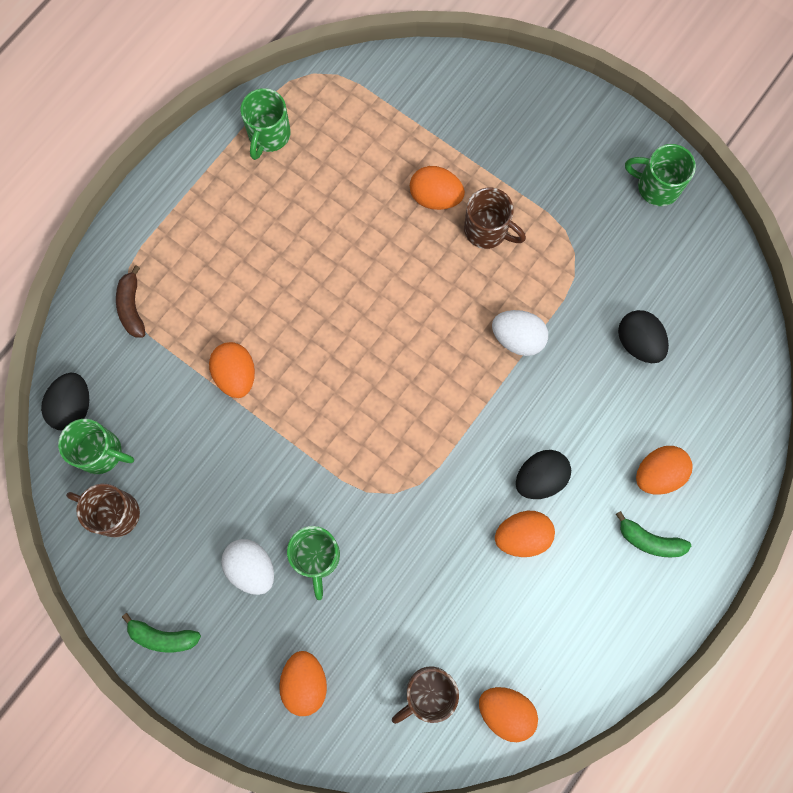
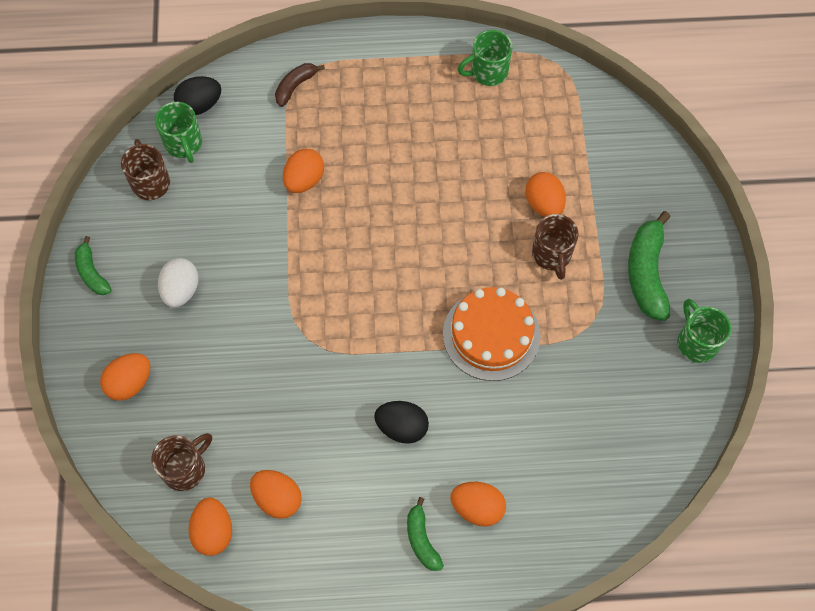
camera: 50 degrees right, 10 degrees down
green mug [287,526,340,600] -> none
brown mug [392,666,459,724] -> brown mug turned 120 degrees clockwise [151,433,212,491]
white egg [492,310,548,356] -> orange cake [443,287,540,381]
orange egg [495,511,555,557] -> orange egg moved to [250,470,302,519]
black egg [618,310,669,363] -> none
none -> green banana [628,211,670,321]

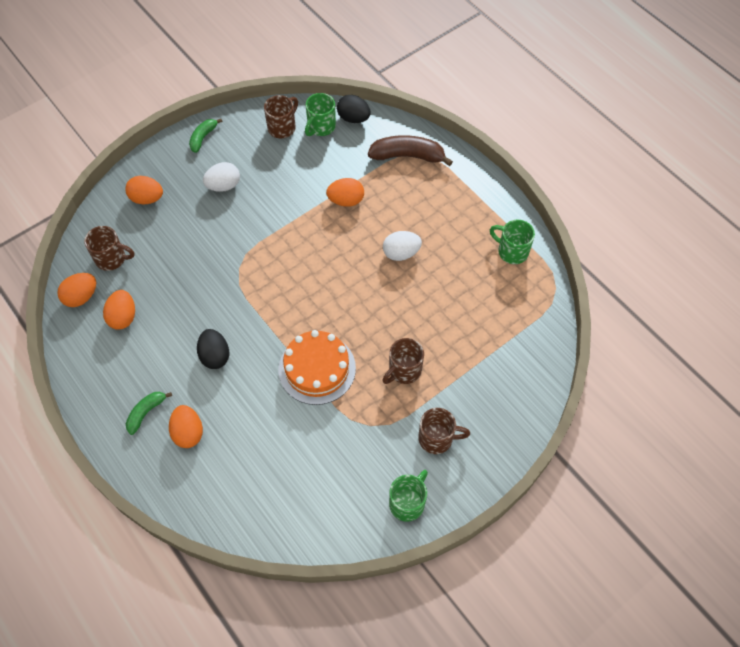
camera: 55 degrees right, 5 degrees down
brown banana [275,63,325,107] -> brown banana [368,135,453,167], size x1.73
orange egg [525,172,566,217] -> none
green banana [628,211,670,321] -> brown mug [418,408,470,454]
none -> white egg [383,231,422,261]

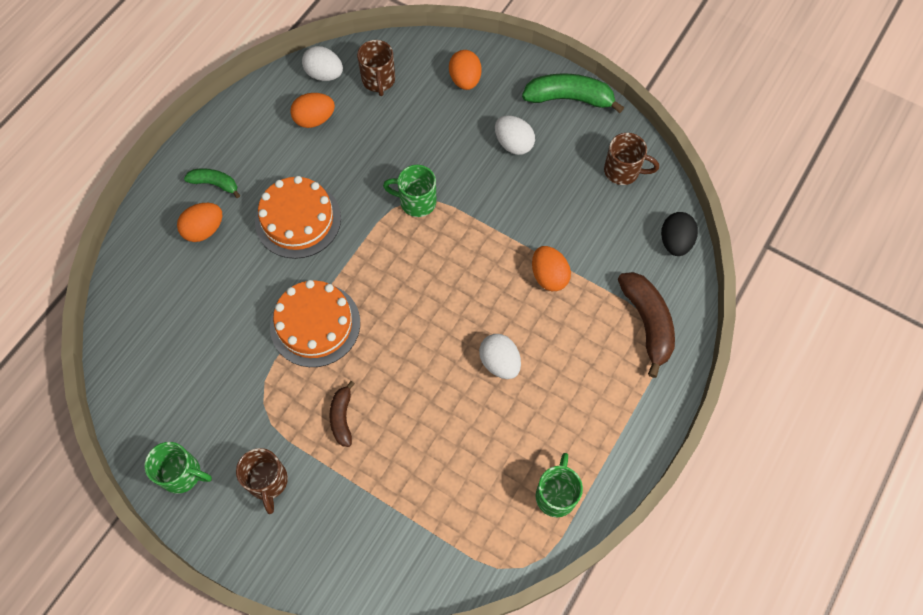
camera: 70 degrees right, 5 degrees up
orange egg [57,273,96,307] -> white egg [302,46,343,81]
green banana [189,119,222,153] -> green banana [522,74,624,113], size x1.73
black egg [197,329,229,369] -> orange cake [255,176,341,259]
green mug [305,93,336,136] -> green mug moved to [383,165,437,217]
brown mug [382,338,424,384] -> brown banana [329,381,355,447]

